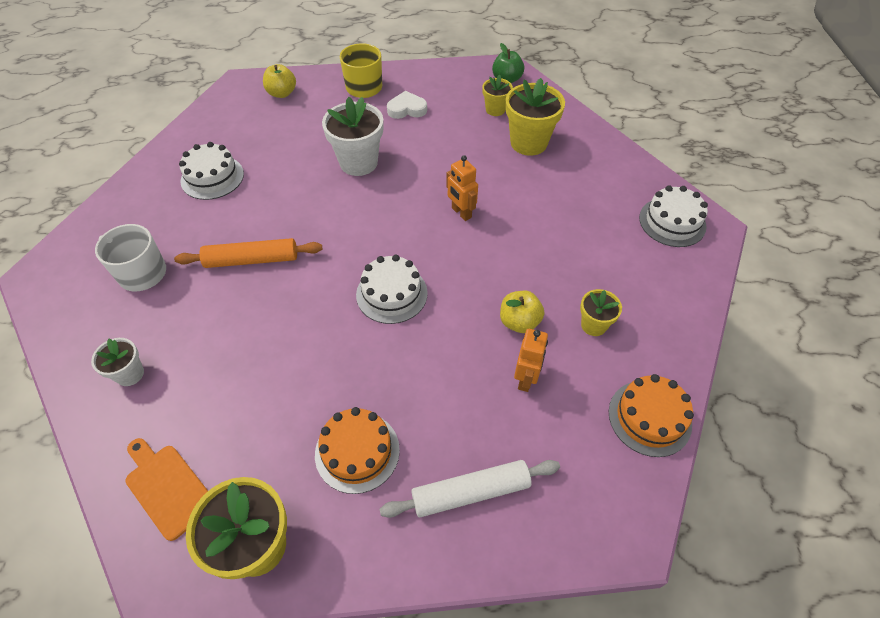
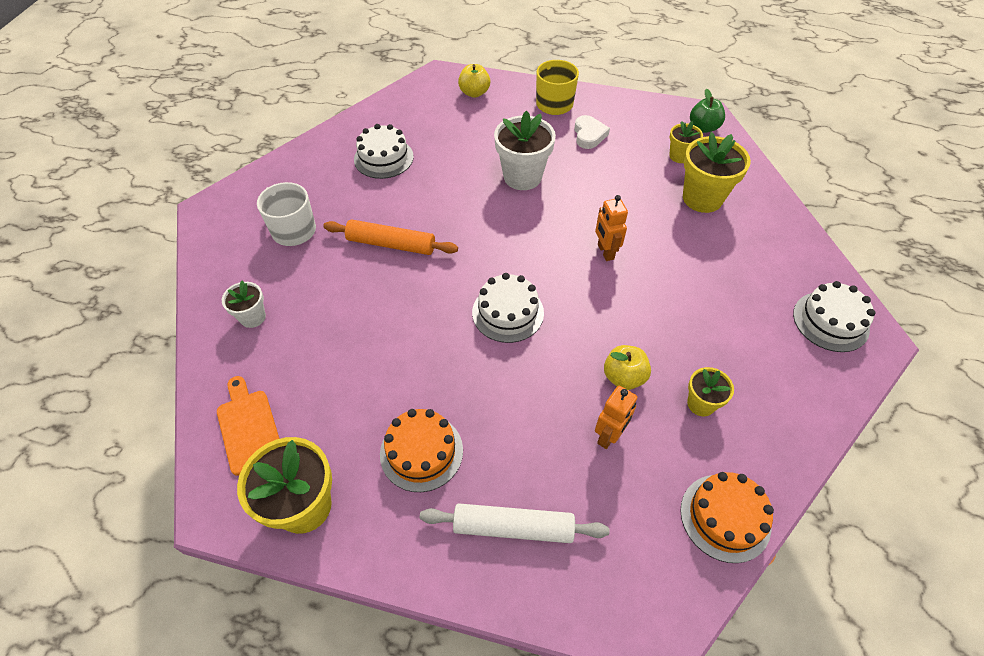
camera: 20 degrees right, 0 degrees up
white heart [387,91,427,119] -> white heart turned 75 degrees clockwise [574,115,610,149]

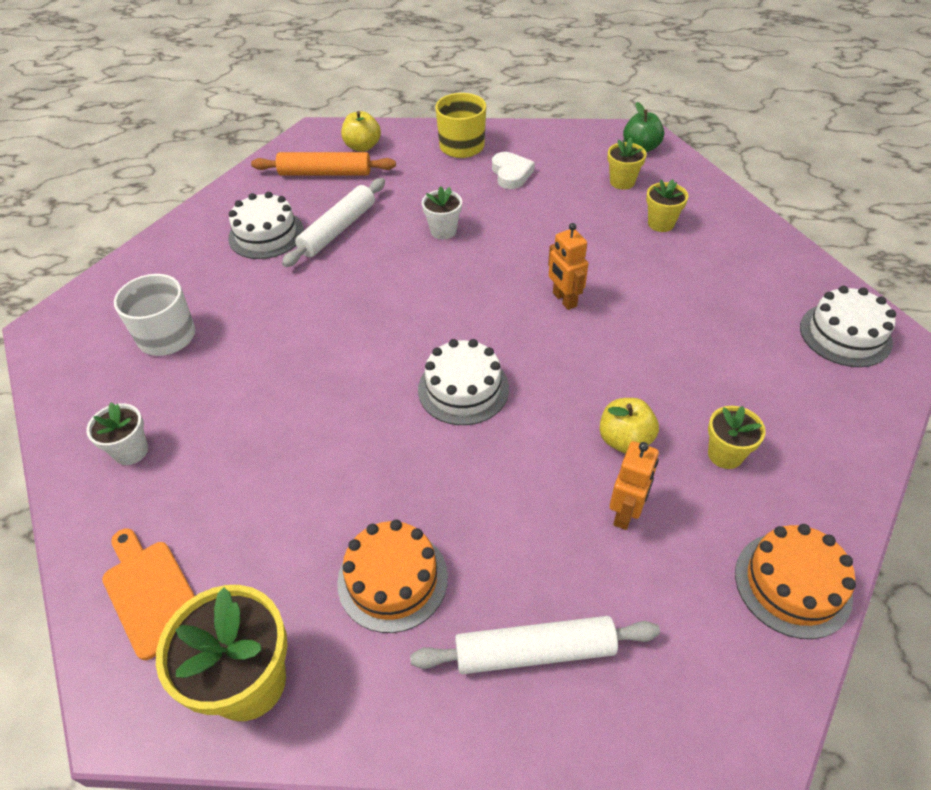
camera: 10 degrees left, 5 degrees down
orange rolling pin [323,219,458,255] -> orange rolling pin moved to [251,152,396,176]
white flower pot [494,111,556,190] -> white flower pot [422,186,462,239], size x0.56
yellow flower pot [683,132,751,213] -> yellow flower pot [646,179,688,232], size x0.56
none -> white rolling pin [282,178,385,267]

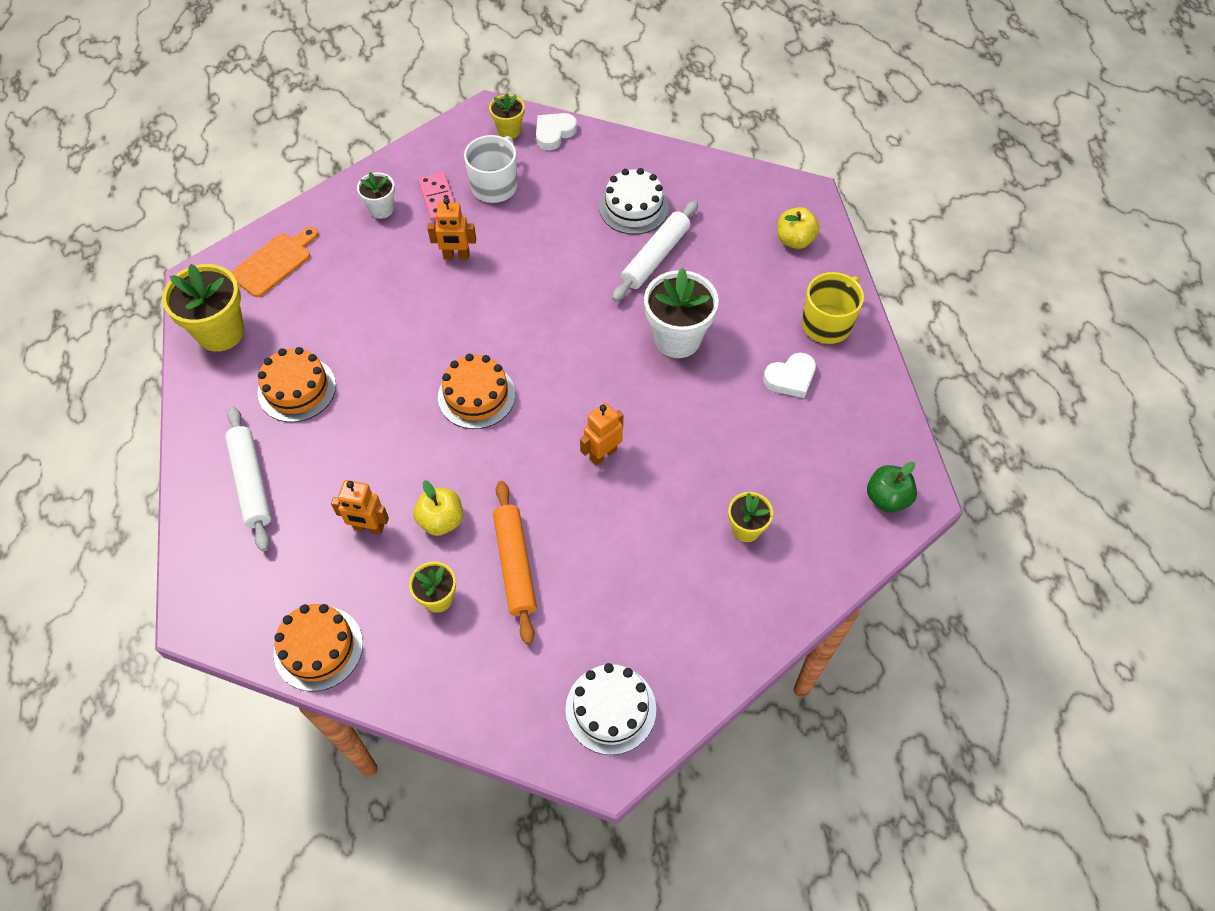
camera: 75 degrees right, 10 degrees up
orange rolling pin [251,152,396,176] -> orange rolling pin moved to [493,481,537,644]
white rolling pin [282,178,385,267] -> white rolling pin turned 75 degrees counterclockwise [612,201,698,302]
white cake [418,339,509,425] -> orange cake [438,354,515,429]
white flower pot [422,186,462,239] -> white flower pot [644,268,719,358], size x1.80
yellow flower pot [607,137,647,190] -> yellow flower pot moved to [489,93,525,139]
none -> pink domino [418,172,455,221]
none -> orange robot [427,198,476,259]
none -> white heart [536,113,577,151]

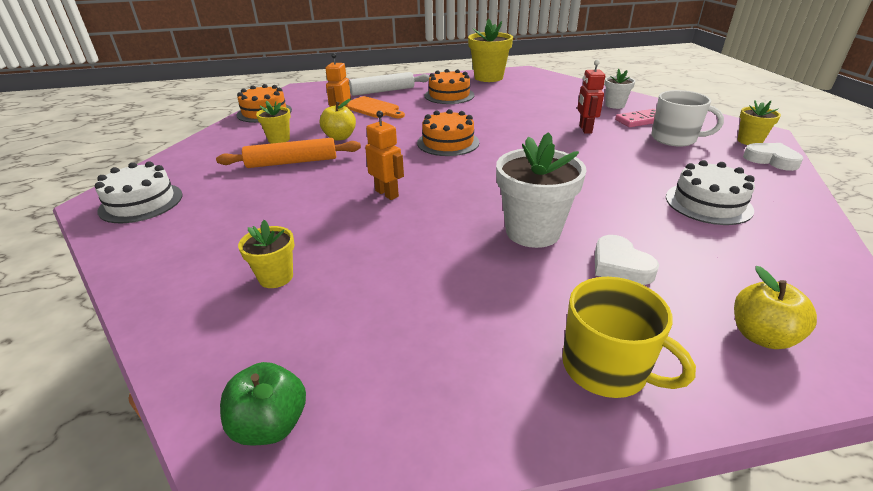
camera: 90 degrees right, 25 degrees down
orange cutting board [231,227,318,297] -> orange cutting board moved to [348,96,405,118]
orange robot [427,198,476,259] -> red robot [577,59,605,134]
white rolling pin [612,201,698,302] -> none
white heart [763,353,816,398] -> white heart moved to [595,235,659,285]

